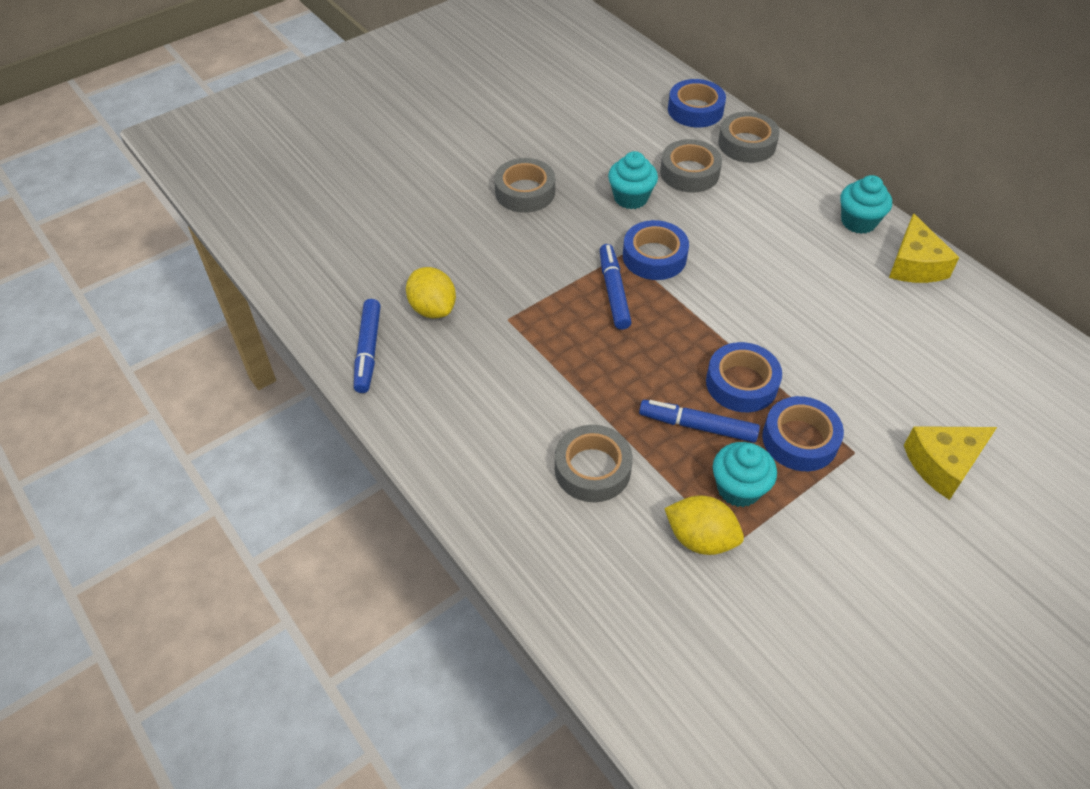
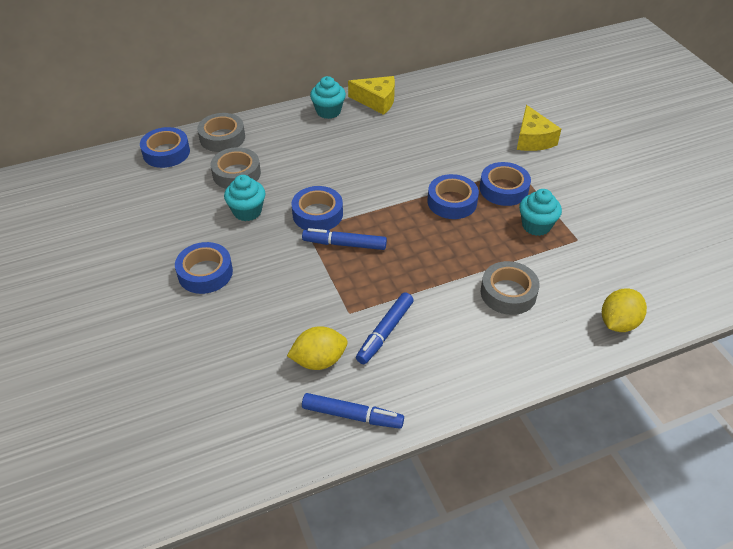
camera: 75 degrees left, 5 degrees down
grey tape [494,158,555,213] -> blue tape [175,242,233,294]
blue marker [639,400,760,443] -> blue marker moved to [356,292,414,364]
yellow lemon [664,495,744,555] -> yellow lemon moved to [602,288,647,332]

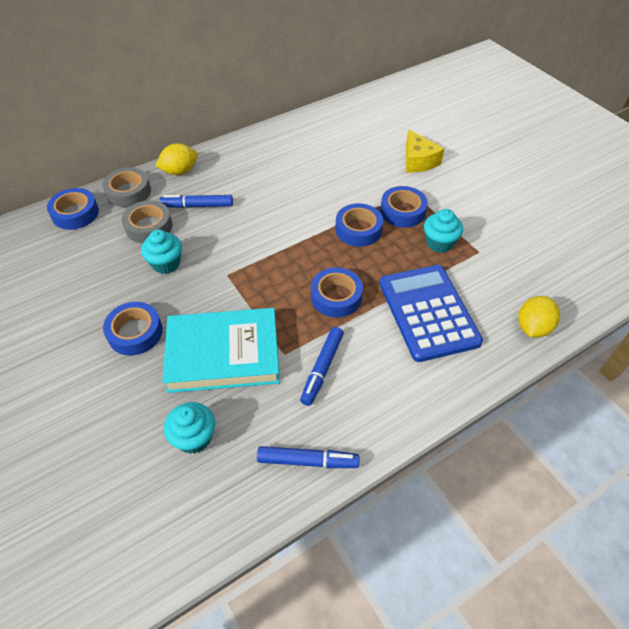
camera: 10 degrees left, 5 degrees up
yellow lemon [287,326,348,370] -> yellow lemon moved to [156,143,198,175]
blue tape [292,186,343,230] -> blue tape moved to [311,267,363,317]
blue marker [302,228,387,250] -> blue marker moved to [159,195,233,208]
turquoise cupcake [310,76,346,119] -> turquoise cupcake moved to [164,402,215,454]
yellow cheese [348,76,395,115] -> none
grey tape [481,261,540,315] -> blue calculator [380,265,483,362]
none -> turquoise book [162,308,280,393]

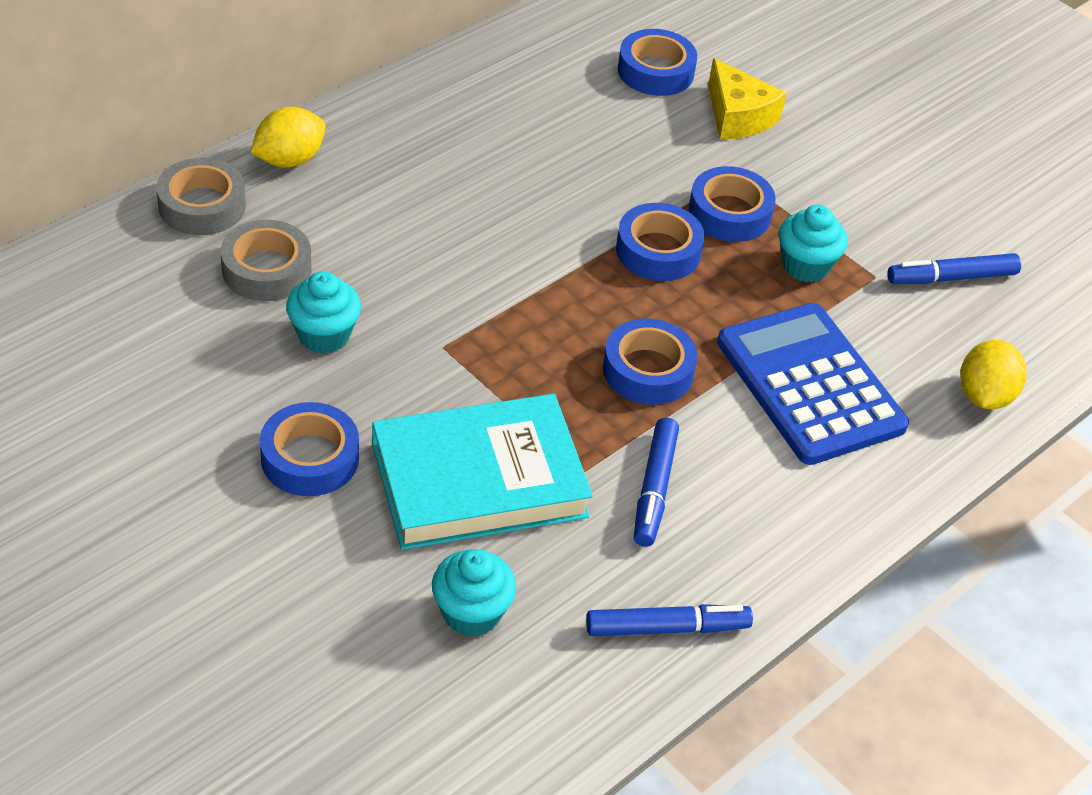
camera: 15 degrees left, 5 degrees down
blue tape [47,188,99,230] -> blue tape moved to [618,29,697,96]
blue marker [159,195,233,208] -> blue marker moved to [888,253,1021,284]

